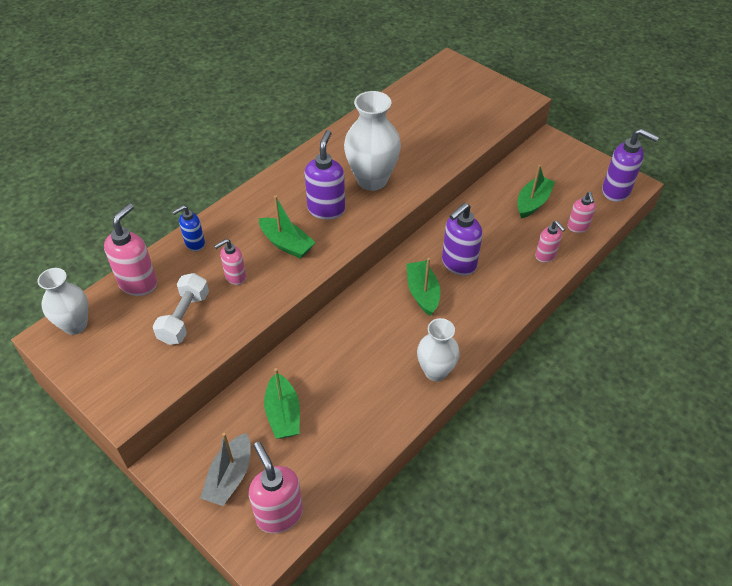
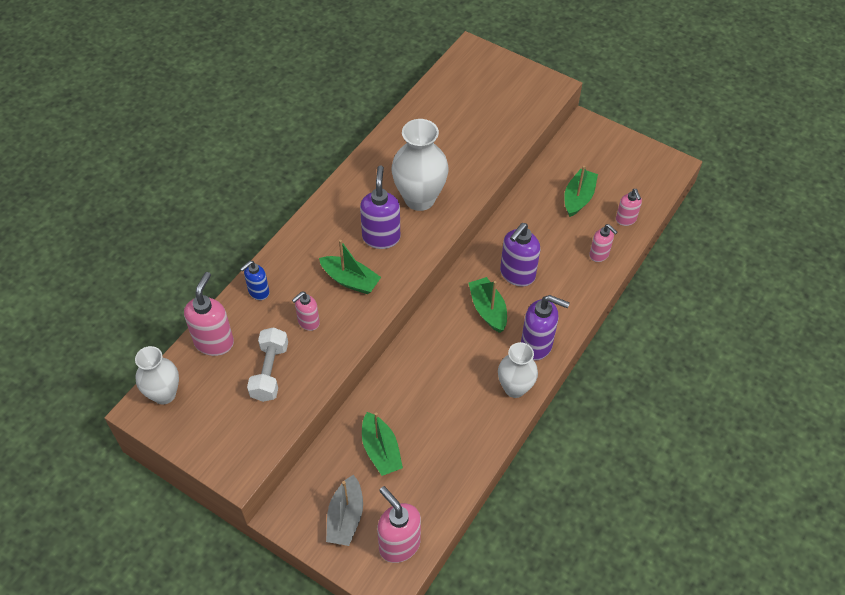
camera: 10 degrees left, 5 degrees up
purple soap dispenser [602,129,659,202] -> purple soap dispenser moved to [521,295,570,360]

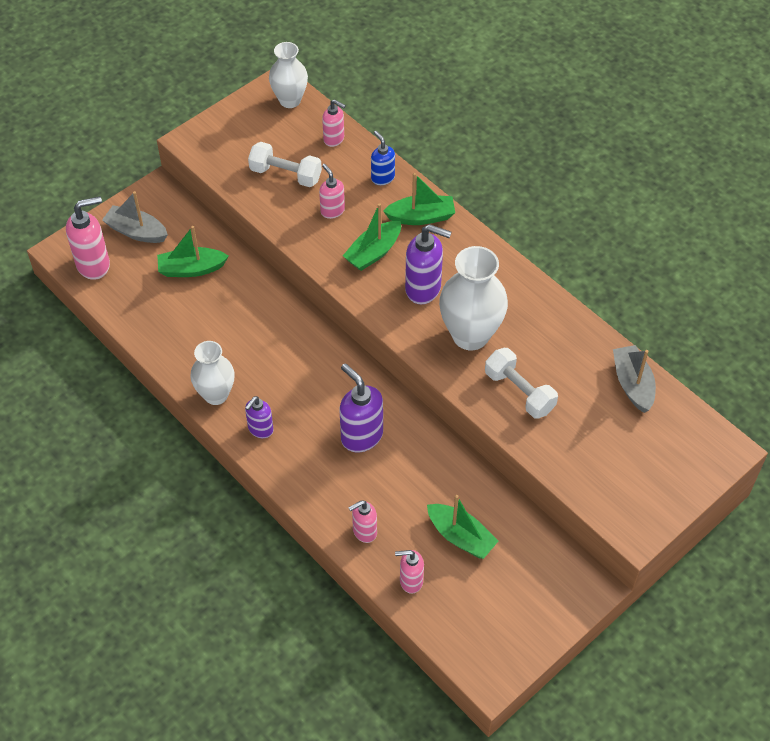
camera: 105 degrees right, 0 degrees up
pink soap dispenser [184,272,234,356] -> pink soap dispenser [322,99,346,147], size x0.60
green boat [469,277,507,333] -> green boat moved to [383,173,455,225]
purple soap dispenser [521,295,570,360] -> purple soap dispenser [245,396,274,438], size x0.60
none -> white dumbbell [485,348,558,419]
none -> grey boat [613,345,656,413]

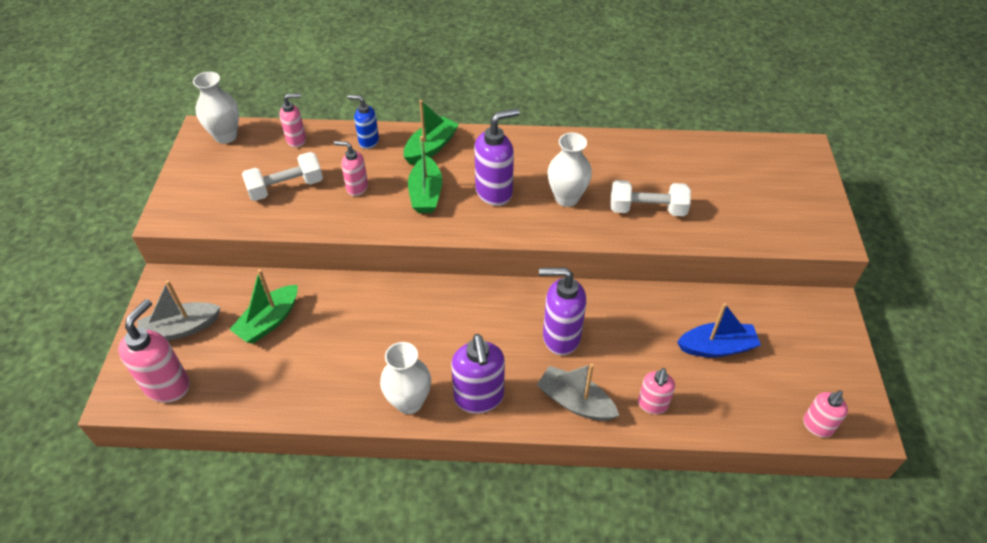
camera: 45 degrees left, 5 degrees down
purple soap dispenser [245,396,274,438] -> purple soap dispenser [451,334,505,414], size x1.66
pink soap dispenser [395,550,424,594] -> pink soap dispenser moved to [803,390,848,438]
green boat [427,495,498,559] -> blue boat [677,303,761,357]
white vase [439,246,508,350] -> white vase [548,132,592,207], size x0.65
grey boat [613,345,656,413] -> grey boat moved to [536,363,619,421]

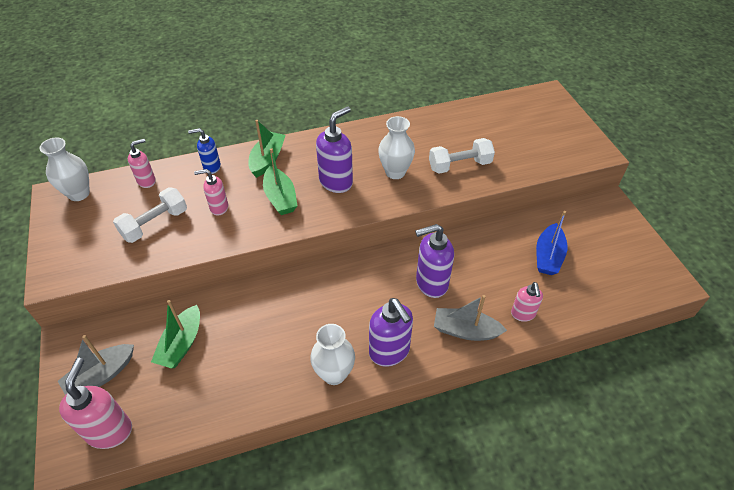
camera: 20 degrees left, 0 degrees up
blue boat [677,303,761,357] -> blue boat turned 135 degrees clockwise [536,211,568,275]
pink soap dispenser [803,390,848,438] -> none

